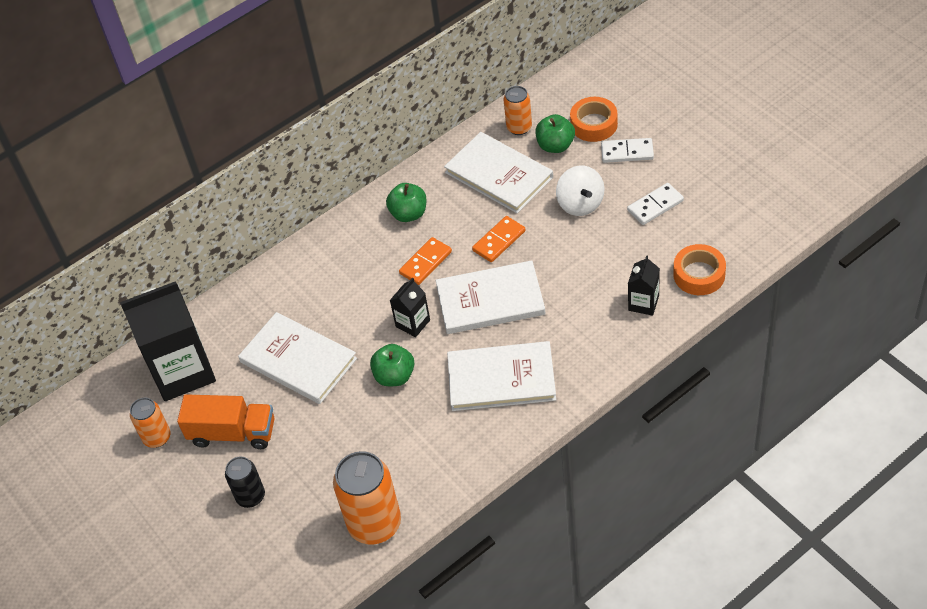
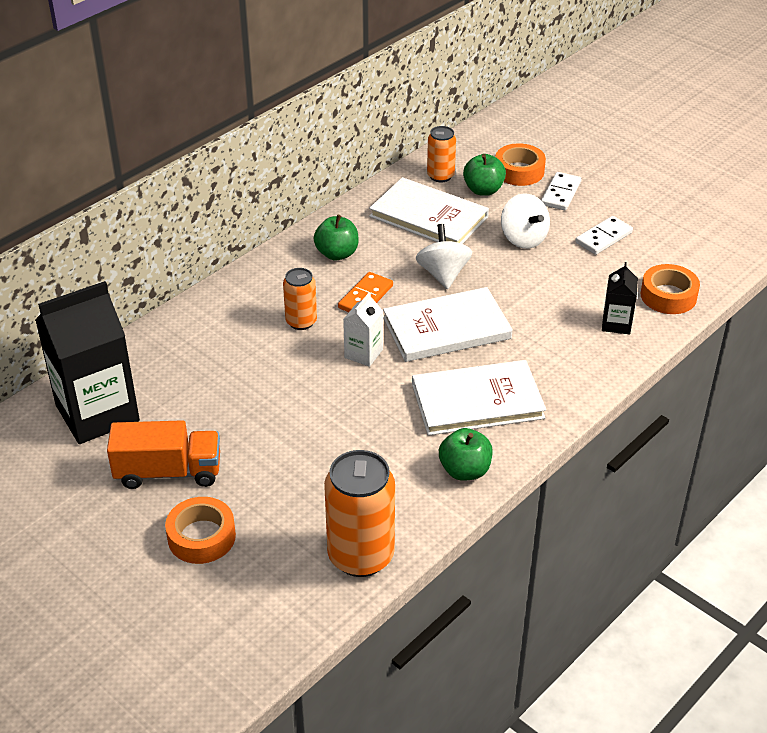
camera: 15 degrees left, 10 degrees down
orange can [130,398,170,448] -> orange can moved to [283,268,317,330]
black can [225,457,265,508] -> orange tape [165,497,236,564]
white book [238,312,357,404] -> none
green apple [370,344,414,386] -> green apple moved to [439,428,493,481]
black carton [389,278,430,337] -> white carton [343,292,383,367]
orange domino [472,216,525,262] -> white spinning top [416,224,472,289]
white domino [601,138,654,163] -> white domino turned 60 degrees counterclockwise [541,172,581,210]

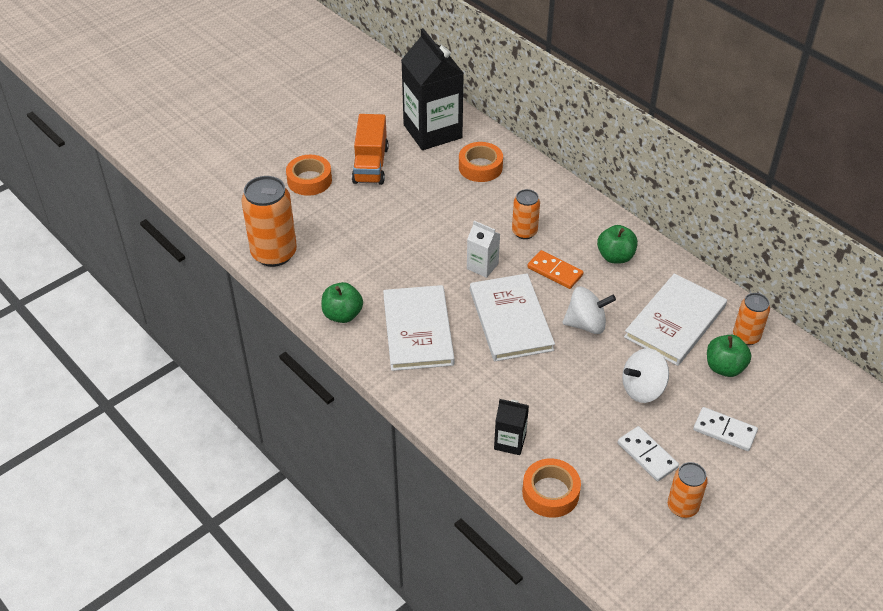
camera: 95 degrees right, 5 degrees up
orange tape [495,143,546,186] -> orange tape moved to [459,142,503,182]
none -> orange can [668,462,708,518]

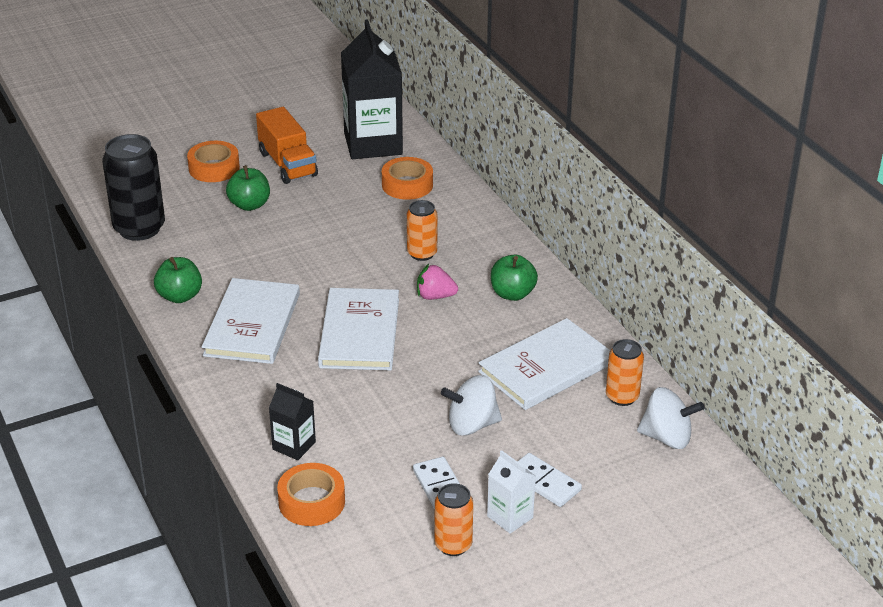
camera: 15 degrees right, 10 degrees down
orange can [241,176,297,267] -> black can [102,134,165,241]
orange truck [352,114,389,185] -> orange truck turned 45 degrees counterclockwise [256,107,318,184]
white carton [467,221,500,278] -> white carton moved to [487,450,536,534]
orange domino [527,250,584,289] -> pink strawberry [417,264,458,300]
white spinning top [562,287,616,334] -> white spinning top moved to [637,387,704,449]
green apple [707,335,751,377] -> green apple moved to [226,165,270,211]

